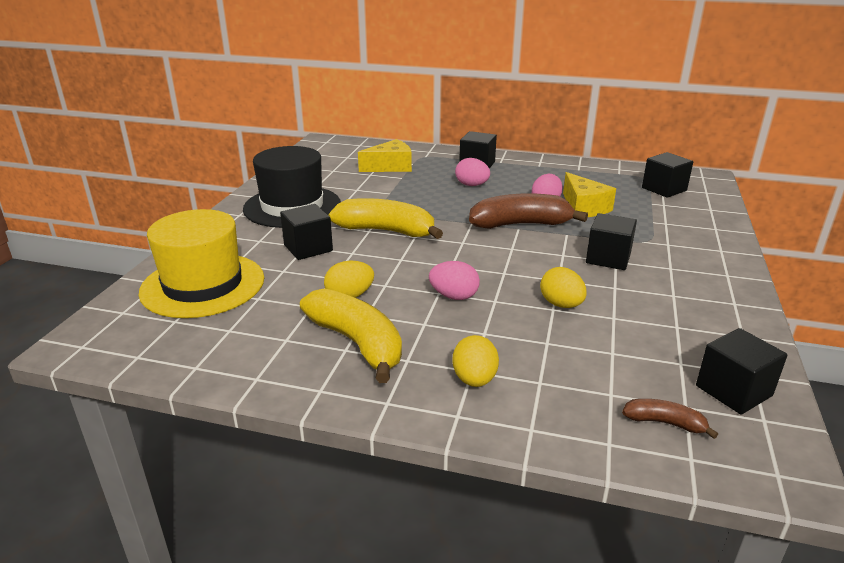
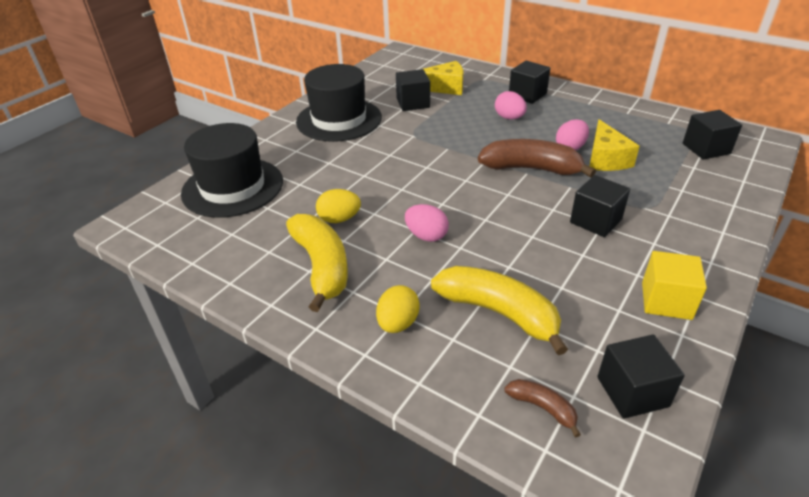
camera: 20 degrees right, 10 degrees up
yellow hat [139,209,264,318] -> black hat [181,123,283,218]
black cube [280,204,333,260] -> black cube moved to [396,69,430,111]
yellow banana [328,198,443,239] -> yellow banana moved to [431,266,568,355]
yellow egg [540,267,587,308] -> none
none -> yellow cube [642,251,707,320]

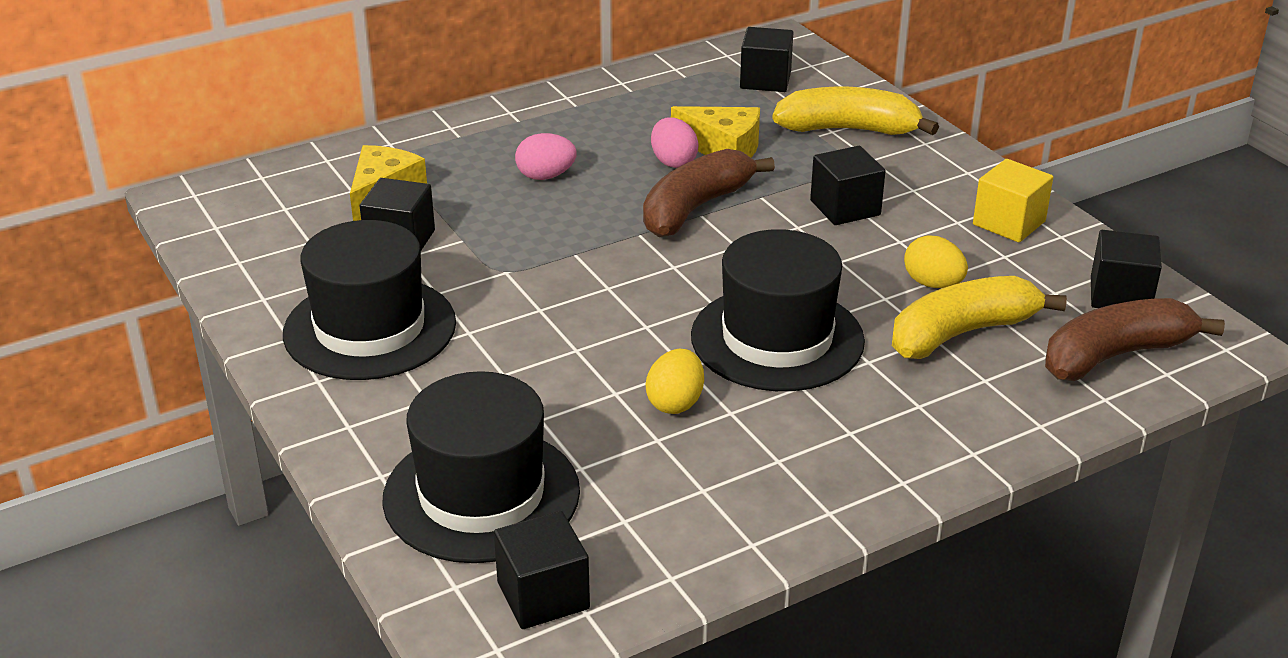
camera: 65 degrees left, 5 degrees down
yellow banana [286,214,348,312] -> yellow banana moved to [772,87,939,135]
yellow egg [376,285,420,333] -> yellow egg moved to [904,235,968,288]
pink egg [405,204,449,242] -> black hat [691,229,865,391]
brown banana [504,379,581,438] -> brown banana [1045,298,1225,381], size x2.08
black cube [509,61,550,104] -> black cube moved to [494,511,590,629]

